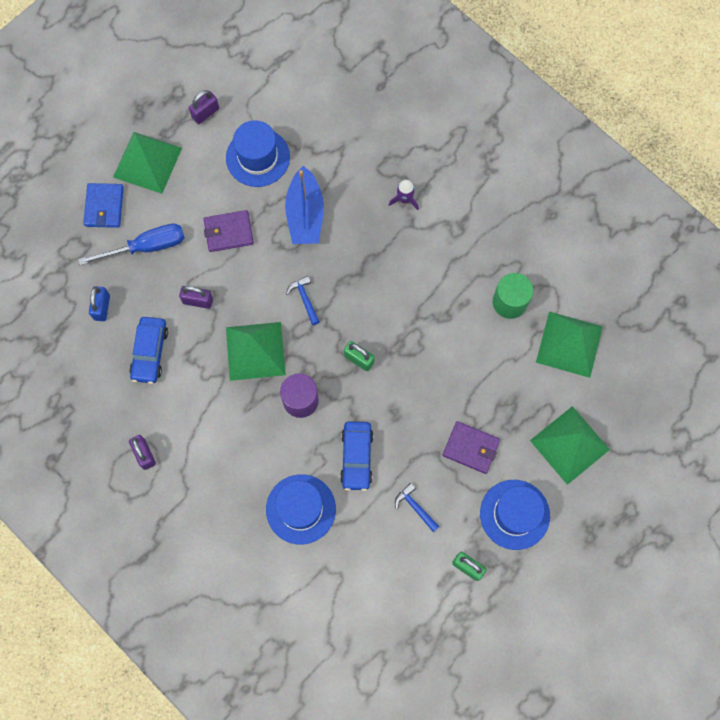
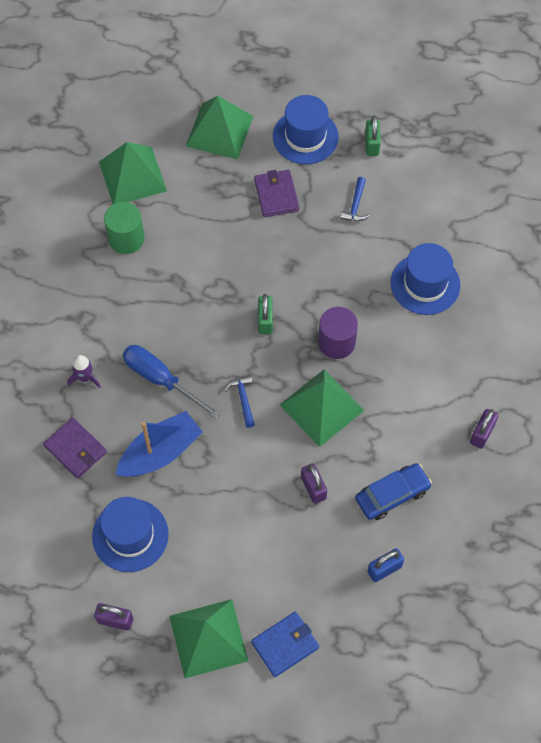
camera: 125 degrees left, 10 degrees down
blue screwdriver [78,224,185,265] -> blue screwdriver moved to [123,345,221,419]
purple wallet [204,210,254,252] -> purple wallet moved to [43,417,107,479]
blue hammer [286,276,320,325] -> blue hammer turned 135 degrees clockwise [224,375,255,428]
blue car [340,421,373,491] -> none

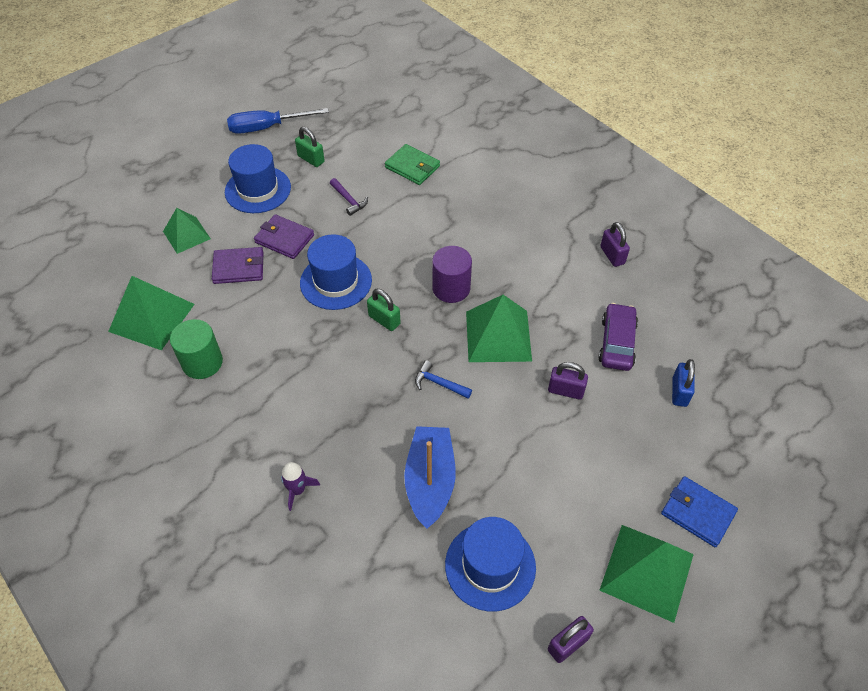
camera: 50 degrees left, 10 degrees down
purple wallet [43,417,107,479] -> purple wallet moved to [212,247,264,284]
blue screwdriver [123,345,221,419] -> blue screwdriver moved to [227,108,329,134]
green pyramid [185,96,254,160] -> green pyramid [163,208,211,254], size x0.64
blue wallet [251,612,319,677] -> blue wallet turned 60 degrees counterclockwise [661,476,738,547]
blue hammer [340,177,369,221] -> purple hammer [330,178,368,216]
blue car [355,463,432,520] -> purple car [598,303,638,371]
blue hat [391,243,461,315] -> blue hat moved to [300,234,372,310]
none -> green wallet [385,144,440,185]

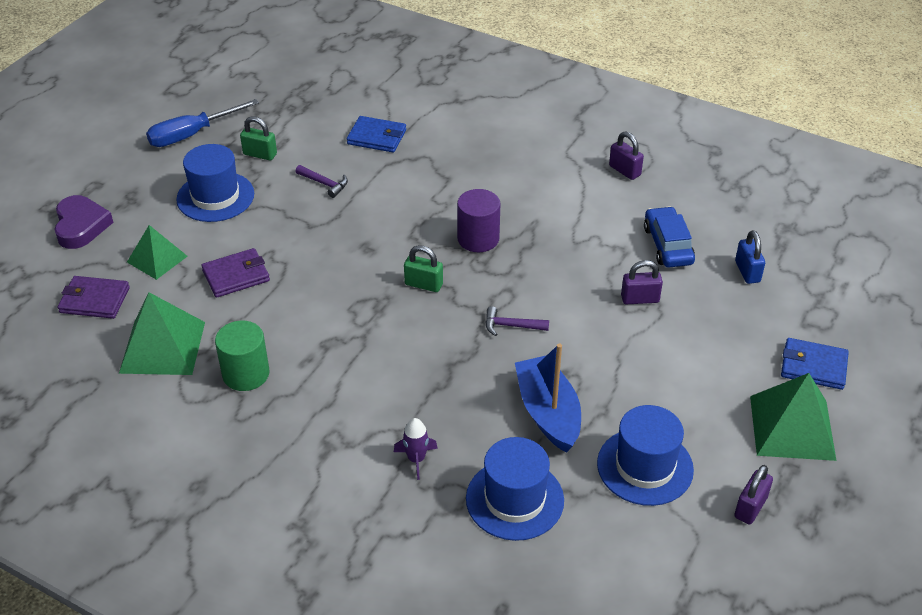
camera: 20 degrees left, 10 degrees down
purple wallet [254,214,314,259] -> purple wallet moved to [57,276,130,319]
blue hat [300,234,372,310] -> blue hat moved to [466,437,564,541]
green wallet [385,144,440,185] -> blue wallet [347,116,406,152]
blue hammer [415,360,472,398] -> purple hammer [485,306,549,336]
green pyramid [466,295,532,362] -> none
purple car [598,303,638,371] -> blue car [644,206,695,268]
none -> purple heart [54,195,114,249]

